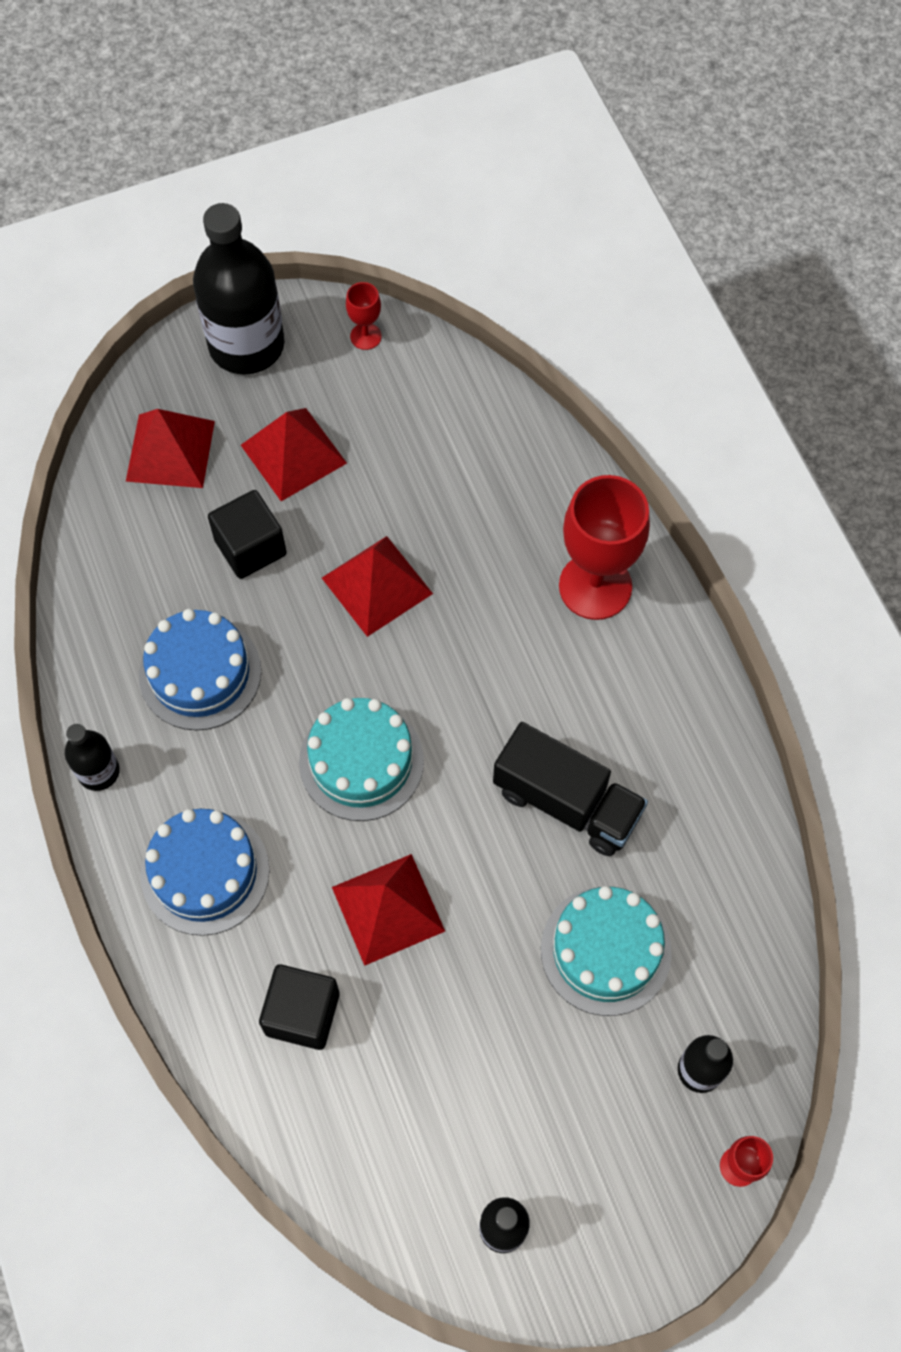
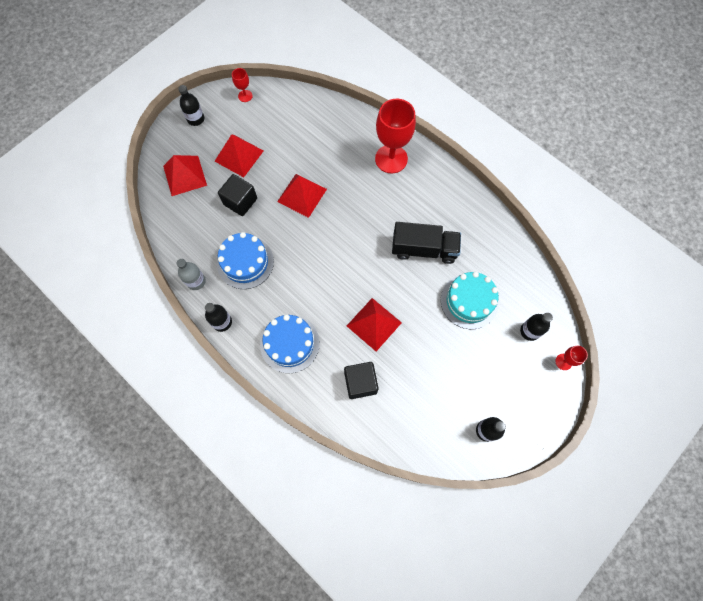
camera: 25 degrees left, 5 degrees up
black bottle [193,203,285,375] -> black bottle [178,85,204,126], size x0.50
turquoise cake [299,698,424,821] -> none
none -> grey bottle [177,259,206,290]

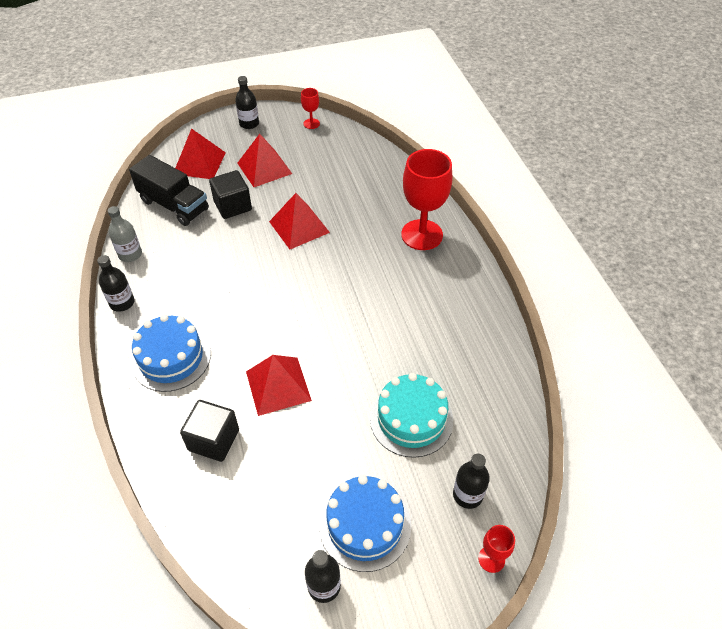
camera: 30 degrees right, 20 degrees down
blue cake [217,232,274,289] -> blue cake moved to [319,475,411,572]
black truck [392,222,461,264] -> black truck moved to [129,155,209,226]

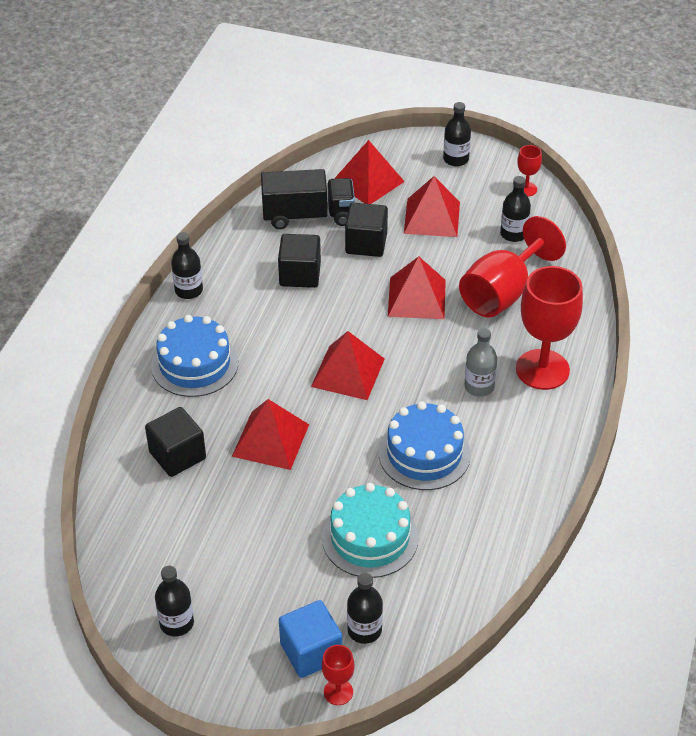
camera: 35 degrees right, 5 degrees down
grey bottle [108,206,142,262] -> grey bottle moved to [464,328,497,397]
black truck [129,155,209,226] -> black truck turned 75 degrees counterclockwise [261,169,355,229]
blue cake [319,475,411,572] -> blue cake moved to [379,401,471,490]
none -> black cube [278,234,321,288]
none -> blue cube [279,600,342,678]
none -> red pyramid [311,331,385,400]
none -> red goblet [459,216,566,318]
none -> black bottle [500,176,531,242]

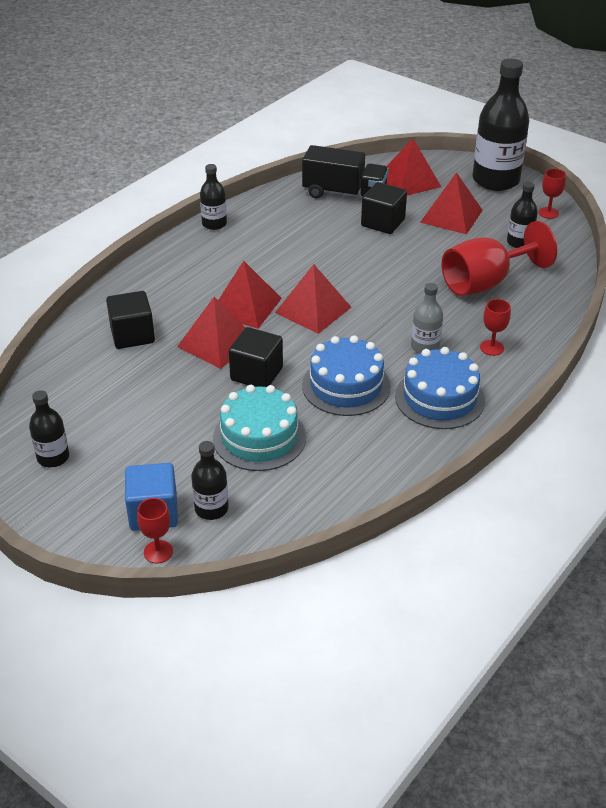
camera: 20 degrees right, 5 degrees down
blue cake [151,315,238,397] -> blue cake moved to [395,347,485,429]
black cube [278,234,321,288] -> black cube moved to [229,327,283,387]
red pyramid [388,256,446,319] -> red pyramid moved to [218,261,282,329]
black bottle [443,102,471,167] -> black bottle [472,58,529,191], size x2.01
red goblet [516,266,583,390] -> red goblet [480,299,511,356], size x0.46

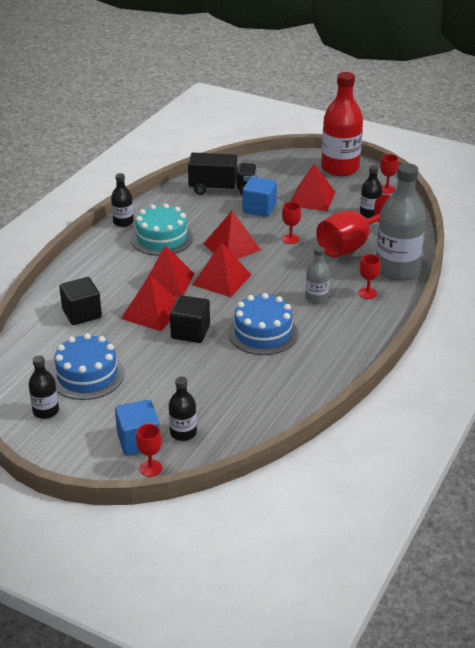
camera: 10 degrees left, 5 degrees down
turquoise cake [213,385,306,471] -> turquoise cake moved to [131,203,193,256]
black cube [361,182,407,234] -> blue cube [243,177,277,217]
red pyramid [386,138,441,195] -> red pyramid moved to [203,211,261,259]
blue cake [395,347,485,429] -> blue cake moved to [51,333,124,400]
black bottle [472,58,529,191] -> red bottle [321,72,363,176]
none -> red goblet [282,202,301,244]
none -> grey bottle [376,163,426,280]

